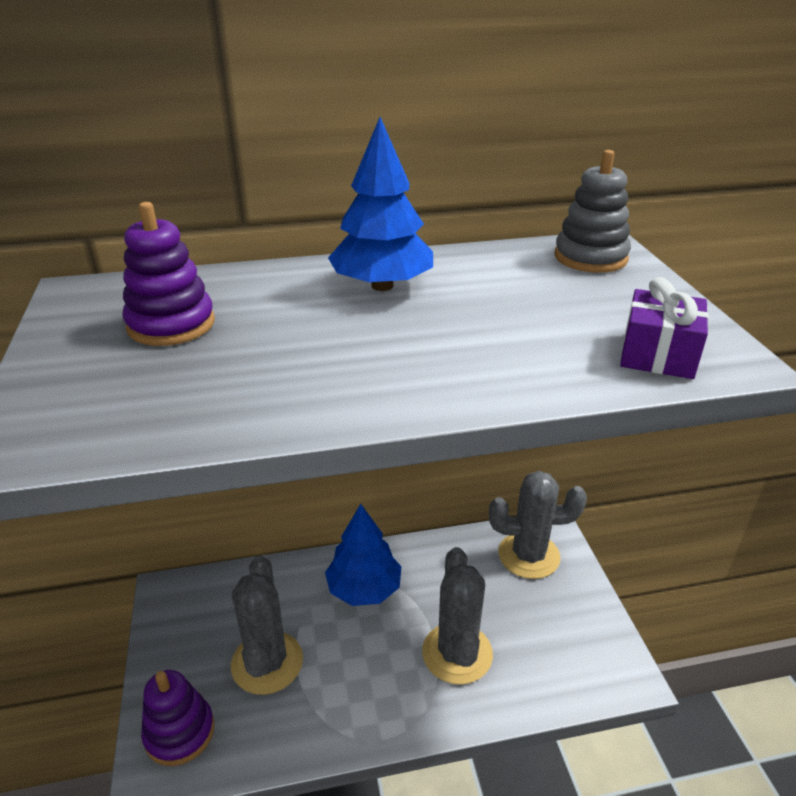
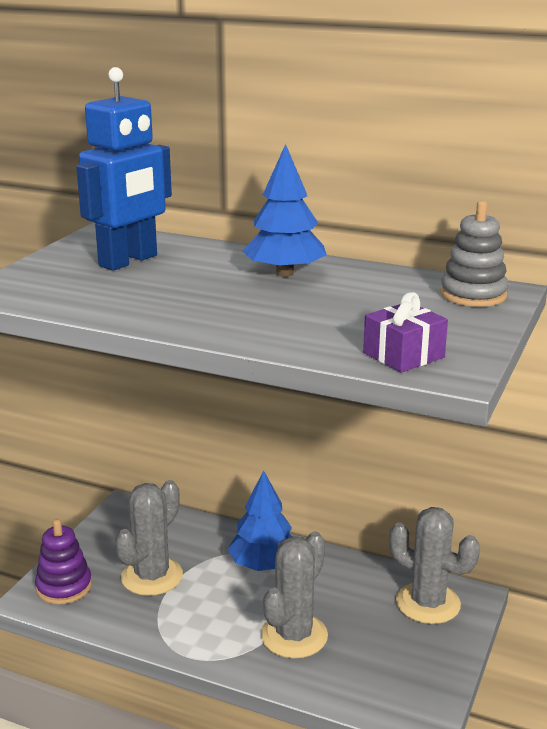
camera: 35 degrees right, 10 degrees down
purple stacking toy [122,202,215,346] -> blue robot [76,67,172,271]

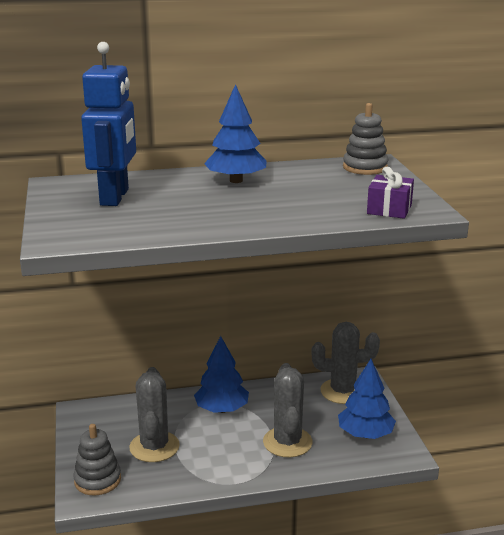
camera: 35 degrees left, 0 degrees up
purple stacking toy [35,519,92,604] -> grey stacking toy [73,424,121,495]
none -> blue tree [338,359,396,439]

